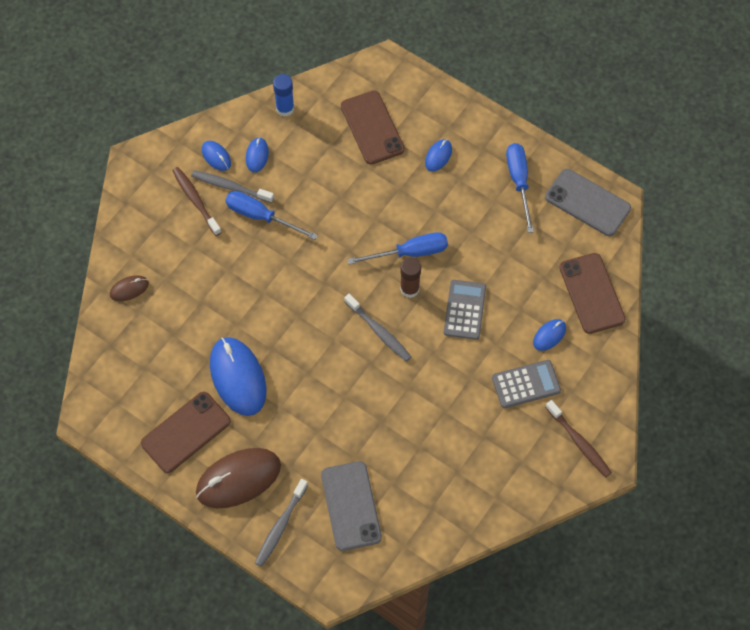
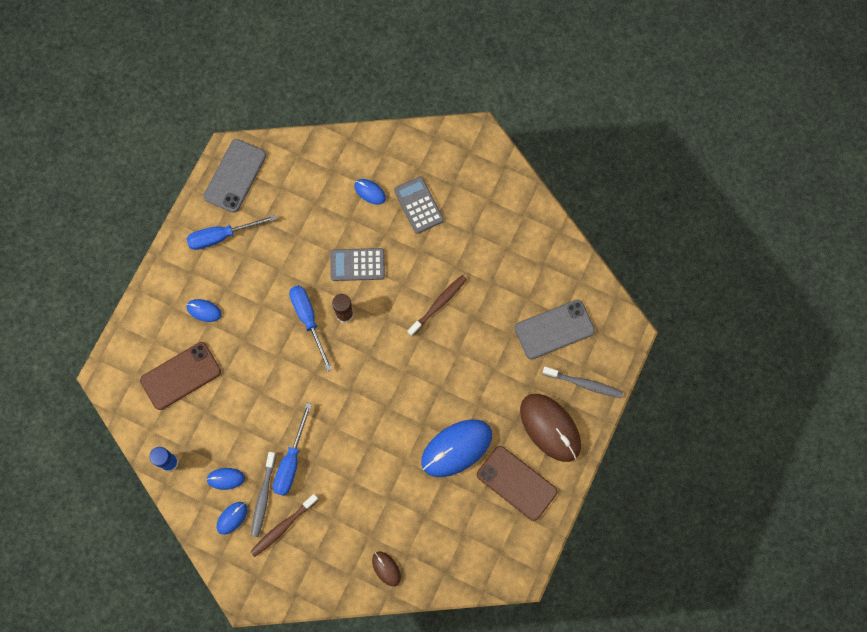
camera: 100 degrees left, 10 degrees up
grey toothbrush [344,294,411,362] -> none
brown toothbrush [545,400,612,477] -> brown toothbrush moved to [408,275,467,337]
brown phone [559,253,626,334] -> none

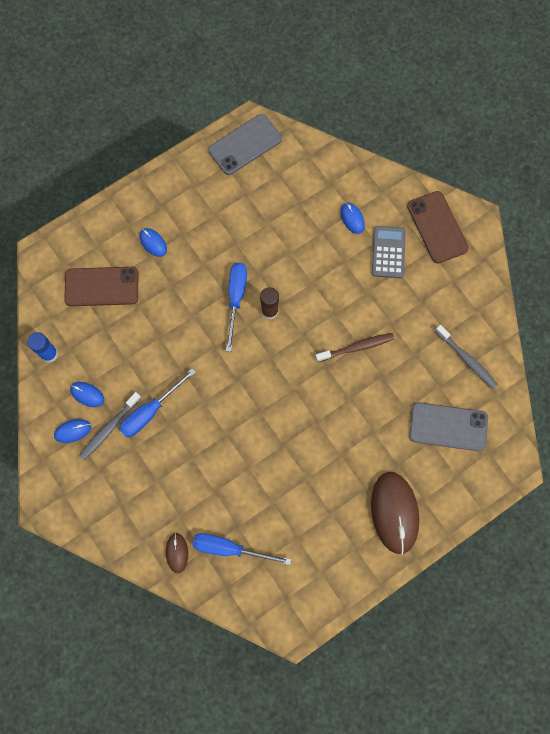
camera: 30 degrees right, 0 degrees up
blue screwdriver [187,215,277,250] -> blue screwdriver moved to [192,533,291,565]
brown toothbrush [250,494,319,557] -> none
grey calculator [330,248,385,281] -> none
blue mouse [421,419,492,477] -> none
brown phone [477,446,557,521] -> brown phone moved to [407,191,469,263]
grey toothbrush [542,367,623,398] -> grey toothbrush moved to [435,325,498,389]

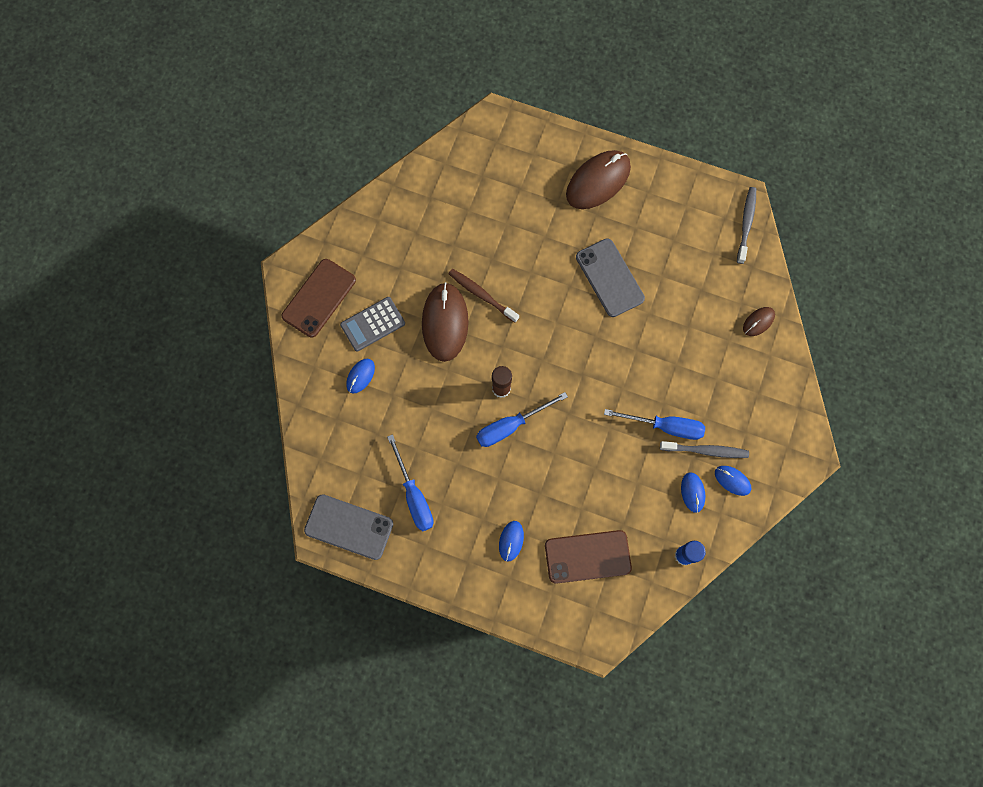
camera: 125 degrees left, 0 degrees up
brown phone [64,267,138,306] -> brown phone turned 60 degrees counterclockwise [545,530,632,584]
blue screwdriver [192,533,291,565] -> blue screwdriver moved to [387,434,434,531]
grey phone [409,402,488,451] -> grey phone moved to [576,238,645,317]
grey toothbrush [435,325,498,389] -> grey toothbrush moved to [737,187,756,264]
none -> brown mouse [422,282,469,362]

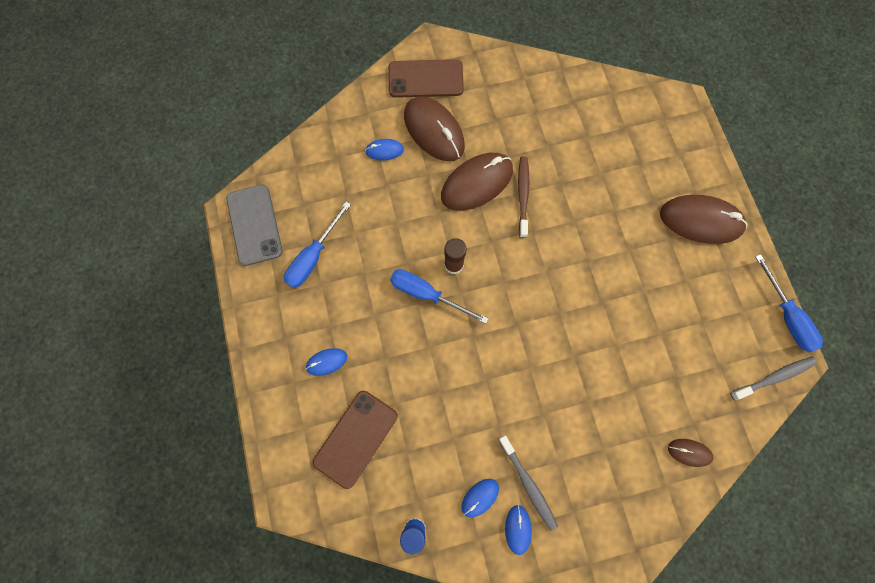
camera: 55 degrees right, 0 degrees up
grey calculator [340,297,405,351] -> brown mouse [404,97,465,161]
brown phone [545,530,632,584] -> brown phone turned 75 degrees clockwise [313,391,398,489]
grey phone [576,238,645,317] -> none
blue screwdriver [604,409,705,440] -> blue screwdriver moved to [755,254,823,352]

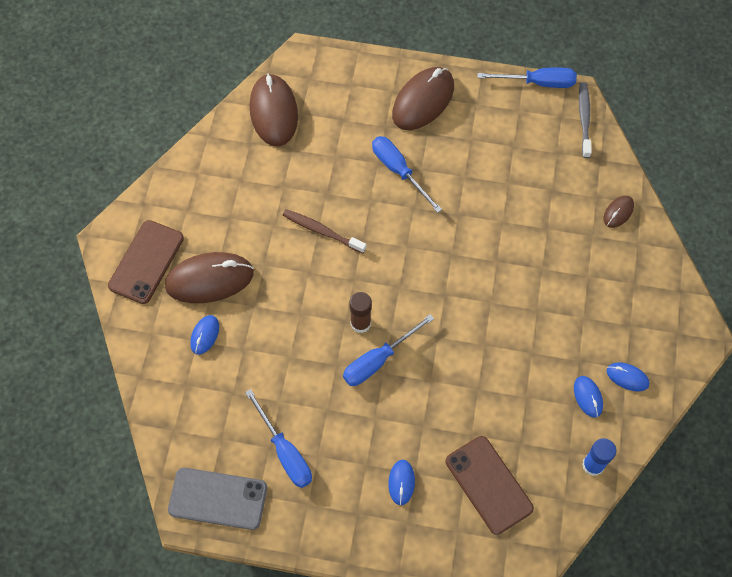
camera: 65 degrees left, 10 degrees down
brown mouse [441,153,513,211] -> brown mouse moved to [250,73,298,146]
grey toothbrush [498,435,558,531] -> none
none -> blue screwdriver [372,136,442,213]

